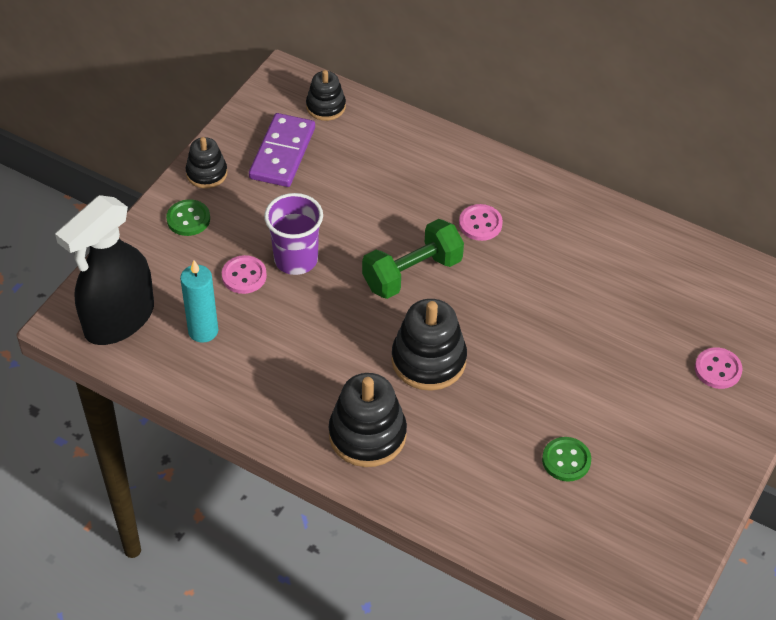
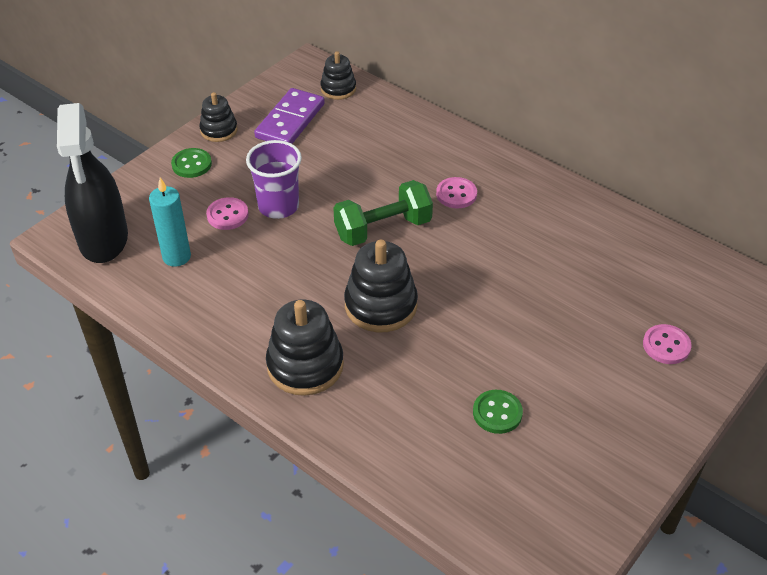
camera: 10 degrees right, 5 degrees down
black spray bottle [55,195,154,345] -> black spray bottle turned 60 degrees counterclockwise [57,103,128,263]

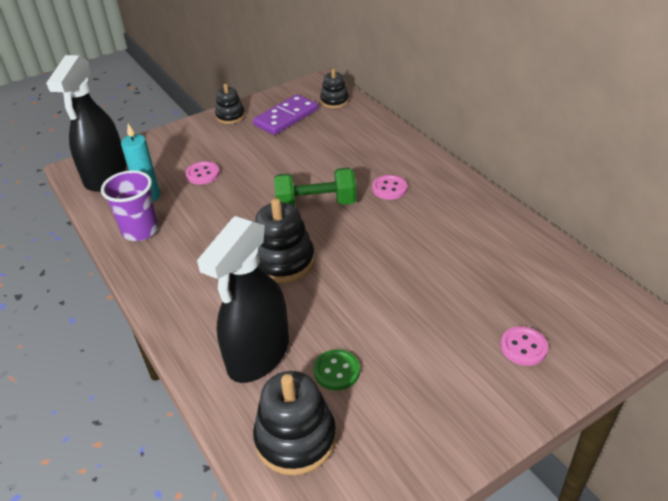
camera: 20 degrees right, 5 degrees down
green button [171,148,212,178] -> none
purple cup [246,140,302,219] -> purple cup moved to [101,170,158,241]
black stacking toy [266,300,344,396] -> black stacking toy moved to [253,371,337,476]
none -> black spray bottle [197,216,289,383]

